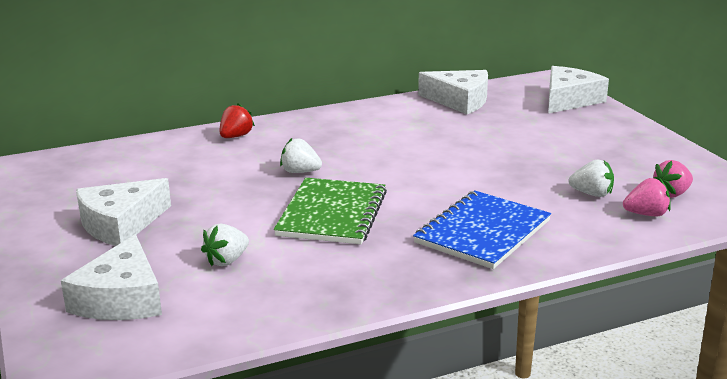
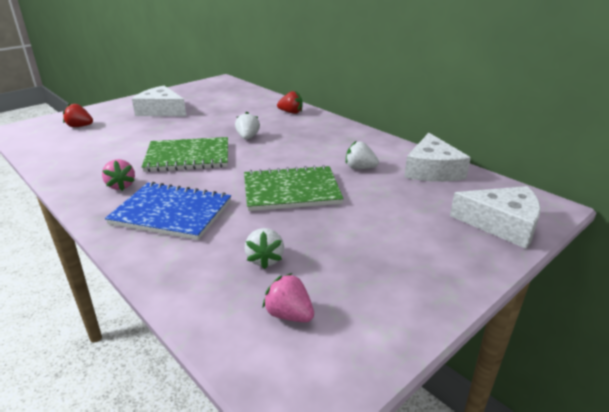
camera: 70 degrees right, 5 degrees up
white cheese [61,234,162,320] -> red strawberry [63,103,93,127]
white strawberry [201,223,249,266] -> white strawberry moved to [346,141,379,169]
pink strawberry [623,178,671,216] -> pink strawberry moved to [102,159,135,191]
none -> green notebook [244,165,344,211]

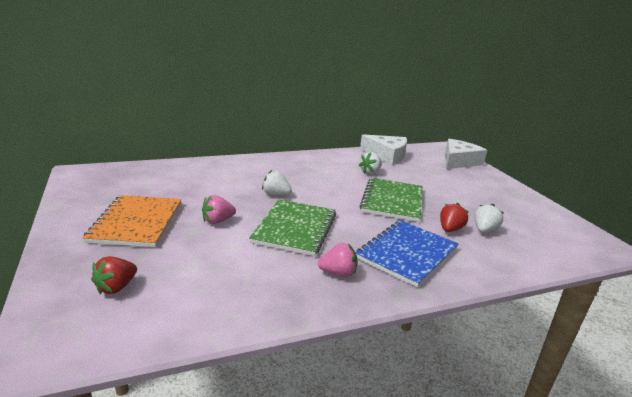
camera: 70 degrees left, 5 degrees down
white cheese [132,86,186,116] -> orange notebook [83,195,181,247]
white strawberry [244,228,284,269] -> white strawberry turned 75 degrees counterclockwise [475,204,504,233]
pink strawberry [263,273,314,322] -> pink strawberry moved to [202,195,236,224]
red strawberry [277,91,303,114] -> red strawberry moved to [440,203,469,232]

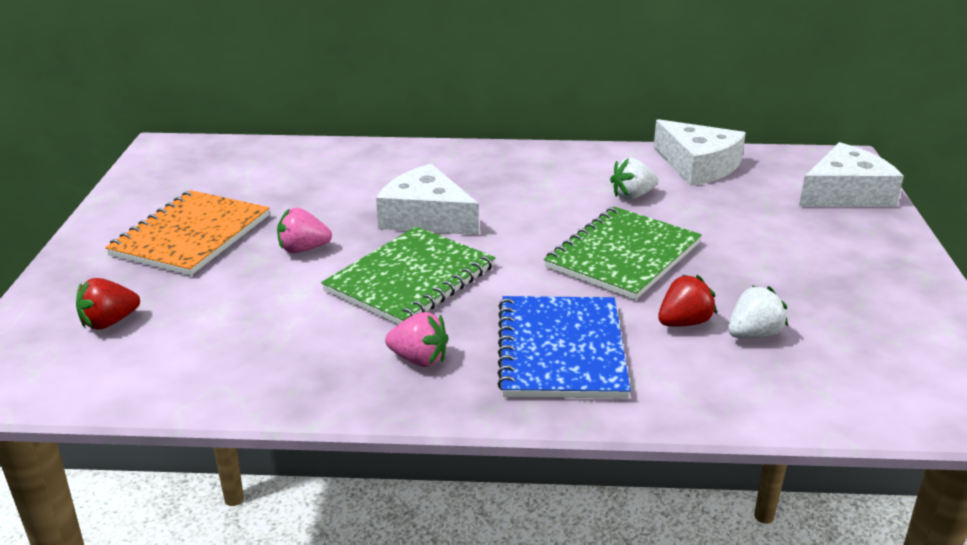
camera: 25 degrees right, 5 degrees up
white strawberry [262,170,292,195] -> white cheese [376,164,479,235]
blue notebook [355,220,459,287] -> blue notebook turned 60 degrees counterclockwise [497,296,631,399]

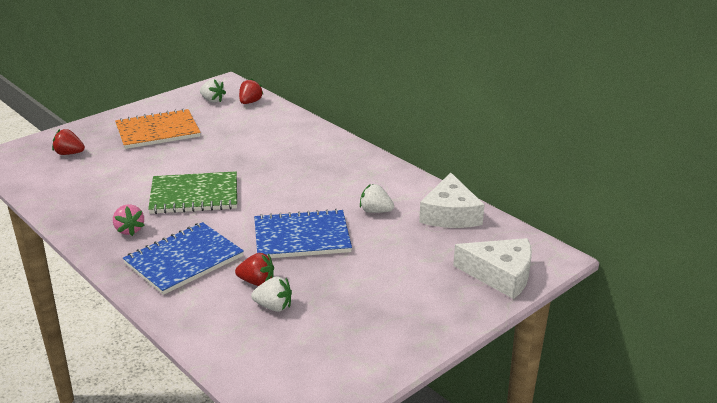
camera: 45 degrees right, 0 degrees up
pink strawberry [277,208,332,253] -> none
white cheese [376,164,479,235] -> none
green notebook [544,207,702,300] -> blue notebook [254,209,352,258]
none -> white strawberry [200,79,226,103]
none -> red strawberry [239,78,263,104]

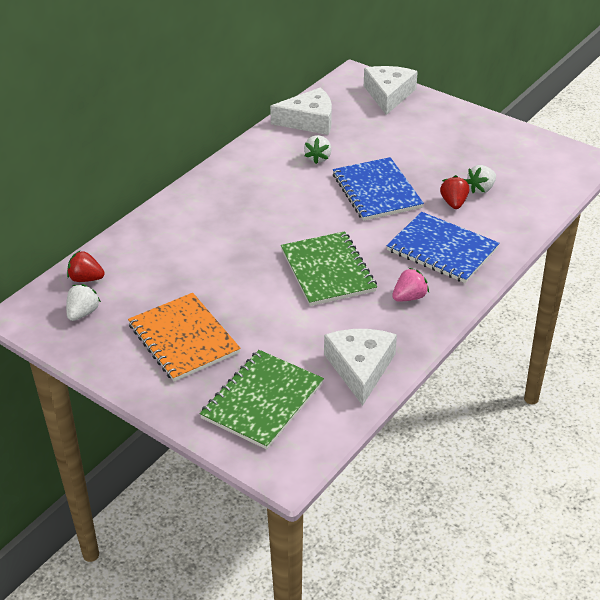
camera: 100 degrees left, 10 degrees up
red strawberry [52,129,85,155] -> green notebook [200,350,324,450]
white strawberry [251,276,292,312] -> white strawberry turned 135 degrees counterclockwise [467,165,496,194]
none -> white cheese [324,329,397,406]

